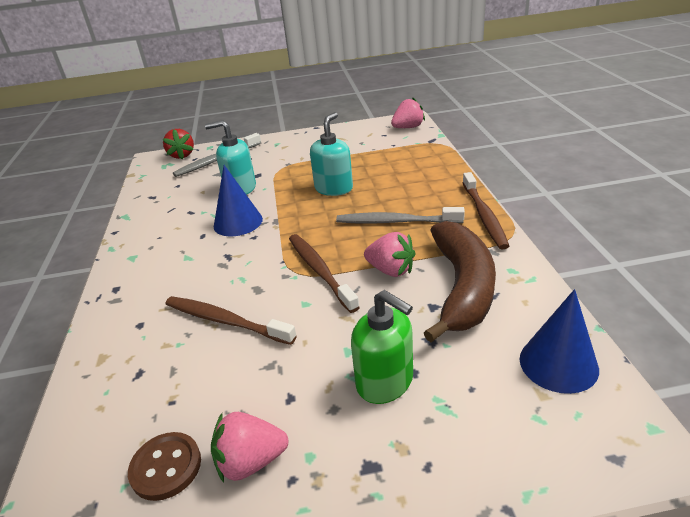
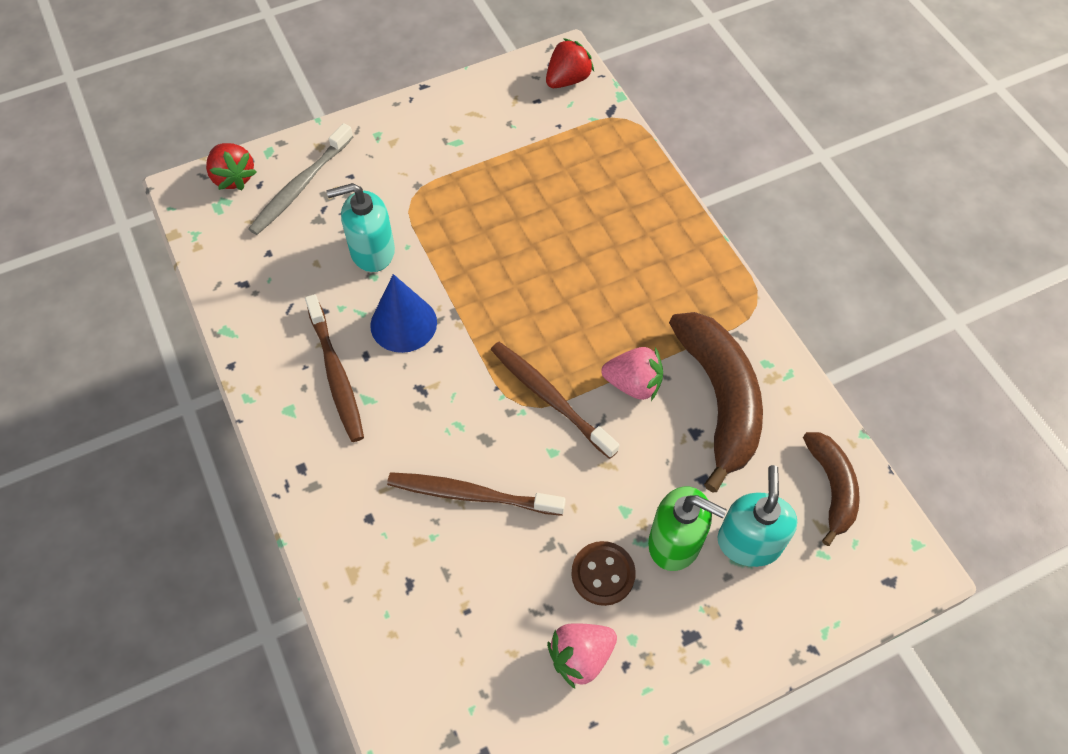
camera: 20 degrees left, 25 degrees up
brown button [128,432,201,501] -> brown button moved to [571,541,636,606]
turquoise soap dispenser [310,112,353,196] -> turquoise soap dispenser moved to [718,465,797,567]
grey toothbrush [336,207,465,223] -> none
pink strawberry [391,97,425,128] -> red strawberry [546,38,594,88]
brown toothbrush [463,172,509,249] -> brown toothbrush moved to [305,294,364,442]
blue cone [520,289,599,394] -> brown banana [803,432,860,546]

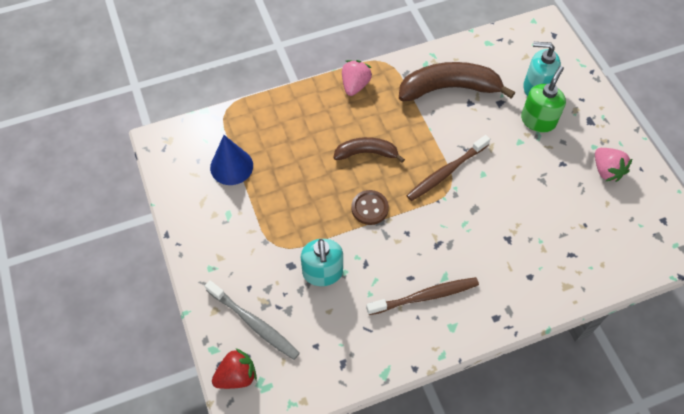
camera: 85 degrees left, 0 degrees up
blue cone [370,274,437,353] -> blue cone moved to [210,135,253,185]
brown toothbrush [387,472,566,516] -> none
red strawberry [546,38,594,88] -> none
brown button [571,541,636,606] -> brown button moved to [351,190,389,225]
pink strawberry [601,347,663,401] -> pink strawberry moved to [342,60,372,96]
brown banana [803,432,860,546] -> brown banana moved to [334,137,405,163]

